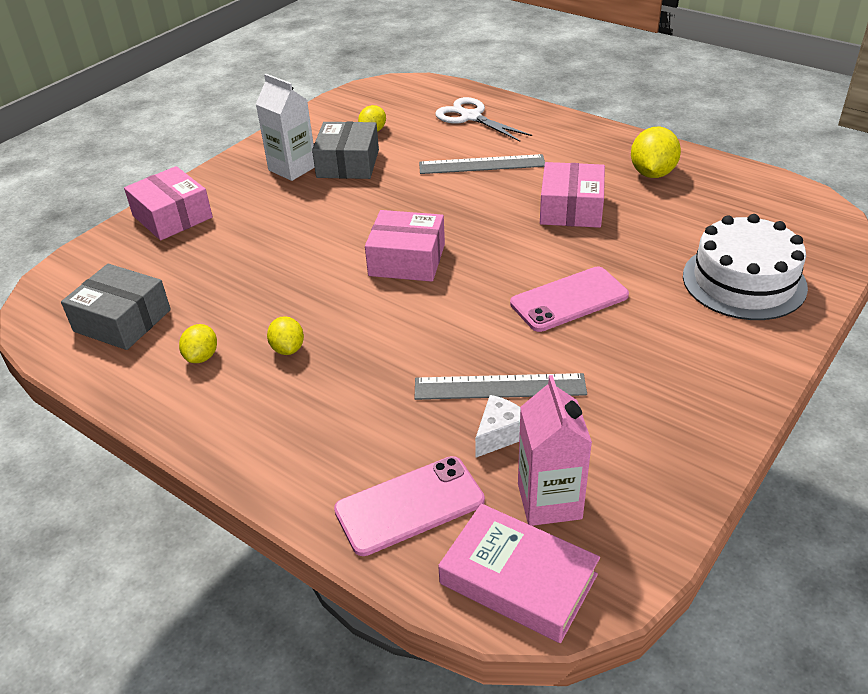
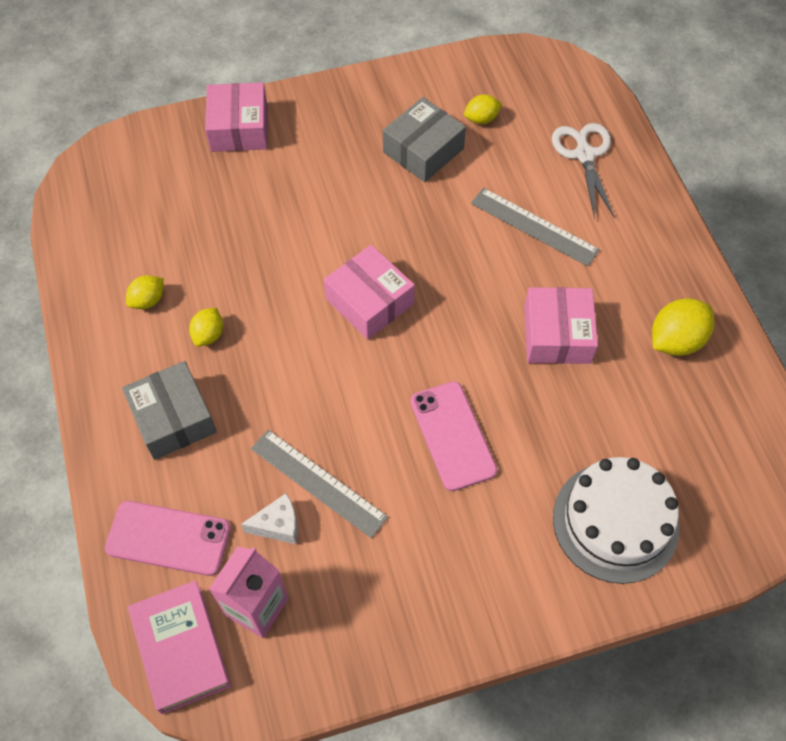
camera: 35 degrees right, 20 degrees up
grey box [61,264,171,350] -> grey box moved to [122,361,217,460]
white carton [256,74,315,181] -> none
pink phone [510,267,629,332] -> pink phone turned 60 degrees clockwise [410,381,497,491]
pink box [540,162,605,228] -> pink box turned 45 degrees counterclockwise [524,287,598,364]

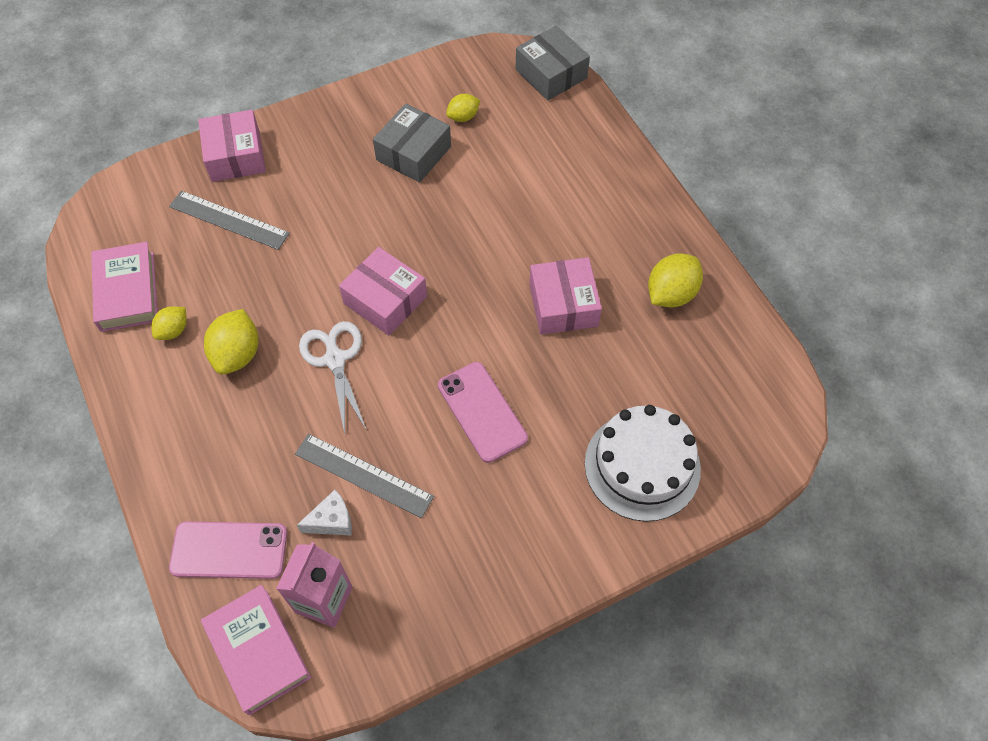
camera: 10 degrees left, 0 degrees up
grey box [122,361,217,460] -> grey box moved to [515,26,590,101]
yellow lemon [189,307,223,346] -> yellow lemon [204,309,258,375], size x1.67
grey ruler [471,188,600,266] -> grey ruler moved to [169,191,290,250]
white scissors [552,123,615,219] -> white scissors moved to [299,321,367,434]
none -> pink book [91,242,157,332]

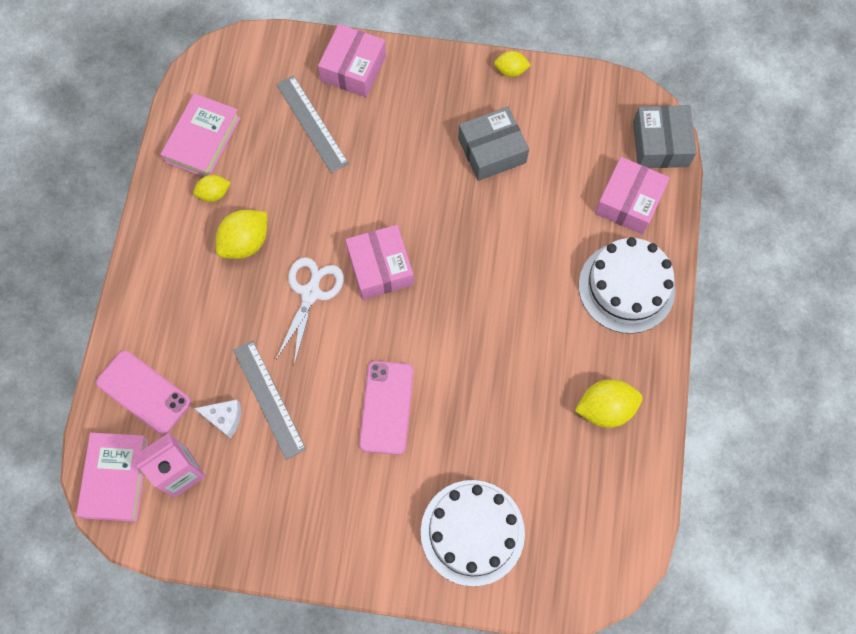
camera: 35 degrees right, 10 degrees up
yellow lemon [446,94,480,122] -> yellow lemon moved to [494,51,531,77]
pink box [529,257,602,335] -> pink box moved to [595,157,670,235]
none -> white cake [579,237,675,334]

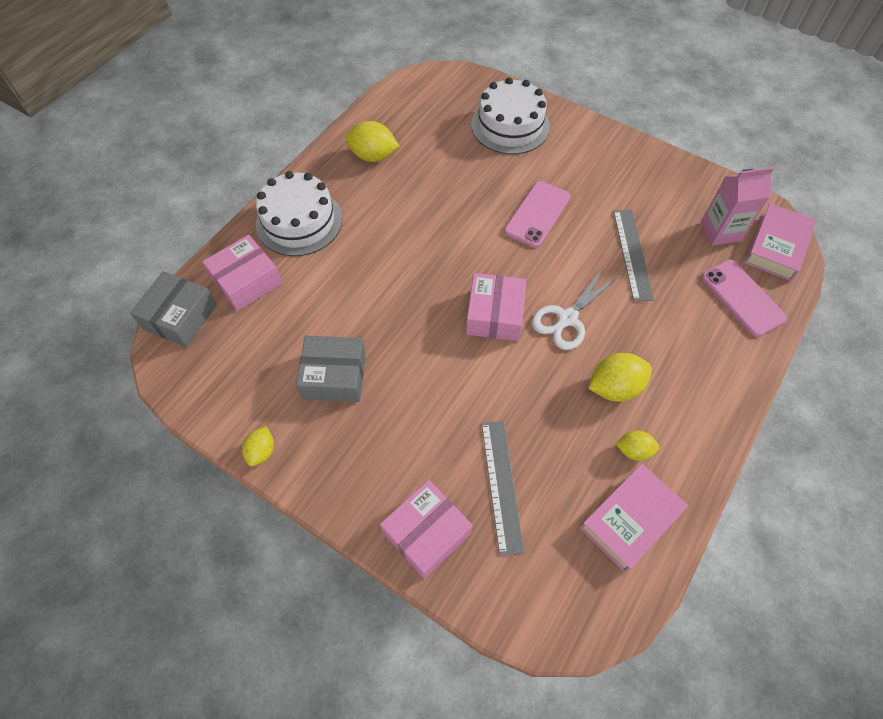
camera: 155 degrees left, 10 degrees down
white cheese [194,399,241,439] -> none
yellow lemon [494,51,531,77] -> yellow lemon turned 75 degrees clockwise [242,426,274,466]

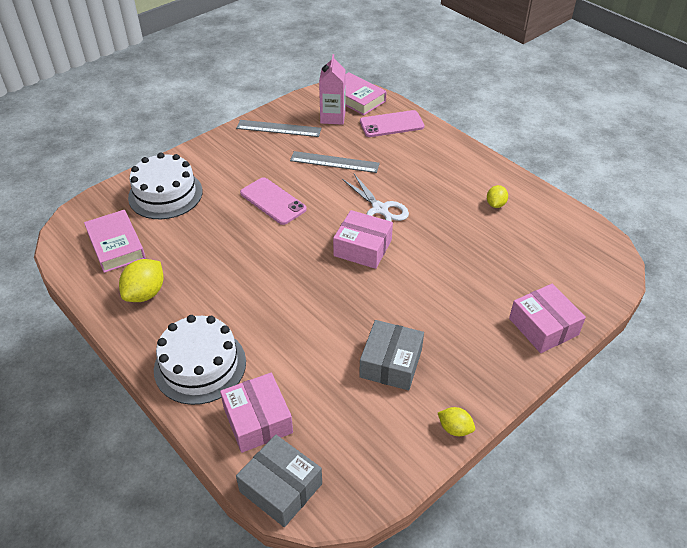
camera: 75 degrees left, 15 degrees down
grey ruler [481,421,524,556] -> grey ruler moved to [236,120,321,137]
pink book [580,464,688,572] -> pink book moved to [84,210,146,273]
yellow lemon [588,353,652,402] -> none

